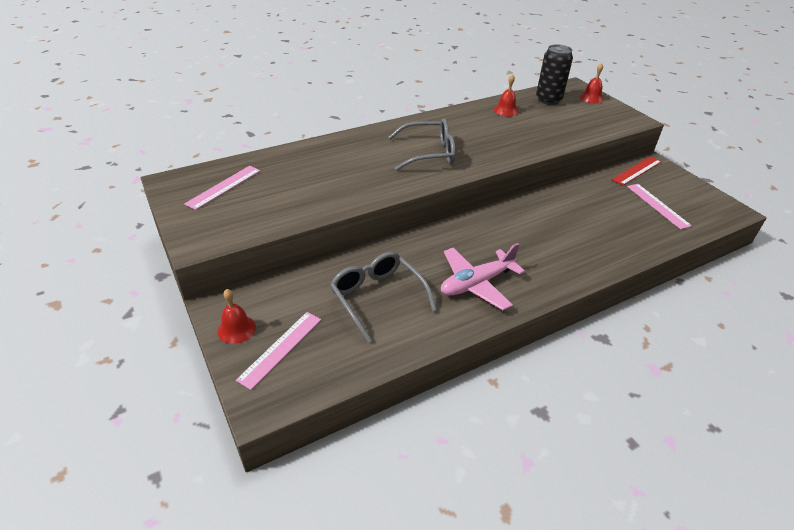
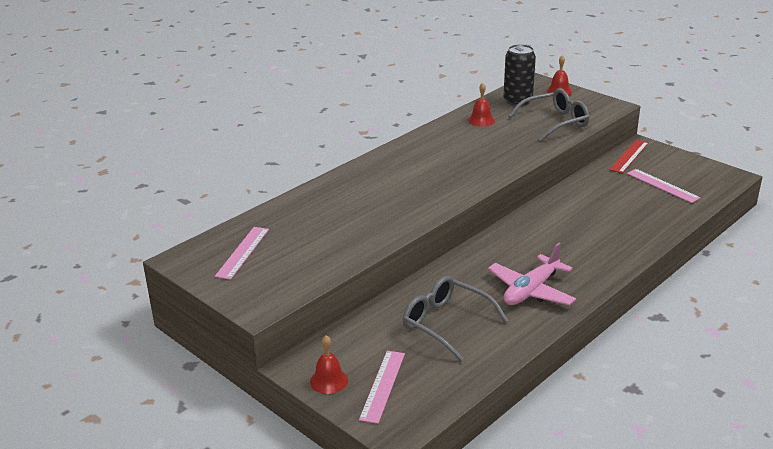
camera: 15 degrees left, 10 degrees down
grey glasses [388,118,456,171] -> grey glasses moved to [509,88,589,141]

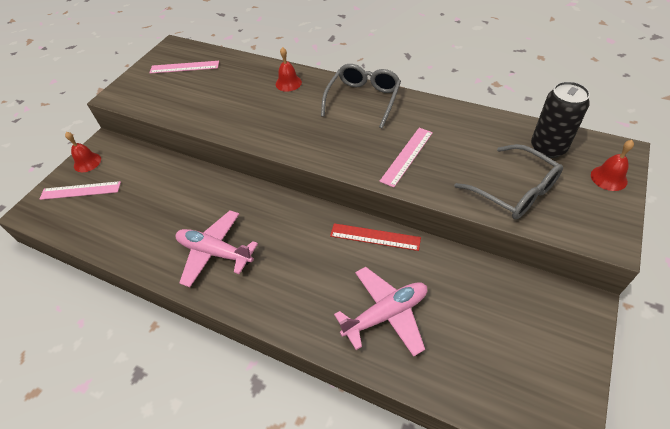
camera: 75 degrees right, 20 degrees up
grey glasses [403,276,508,361] -> grey glasses moved to [321,64,401,129]
red bell [468,83,495,126] -> red bell moved to [276,47,302,92]
red ruler [609,140,648,173] -> red ruler moved to [330,223,421,251]
pink ruler [627,169,701,203] -> pink ruler moved to [379,128,433,188]
none -> pink plane [334,267,427,357]

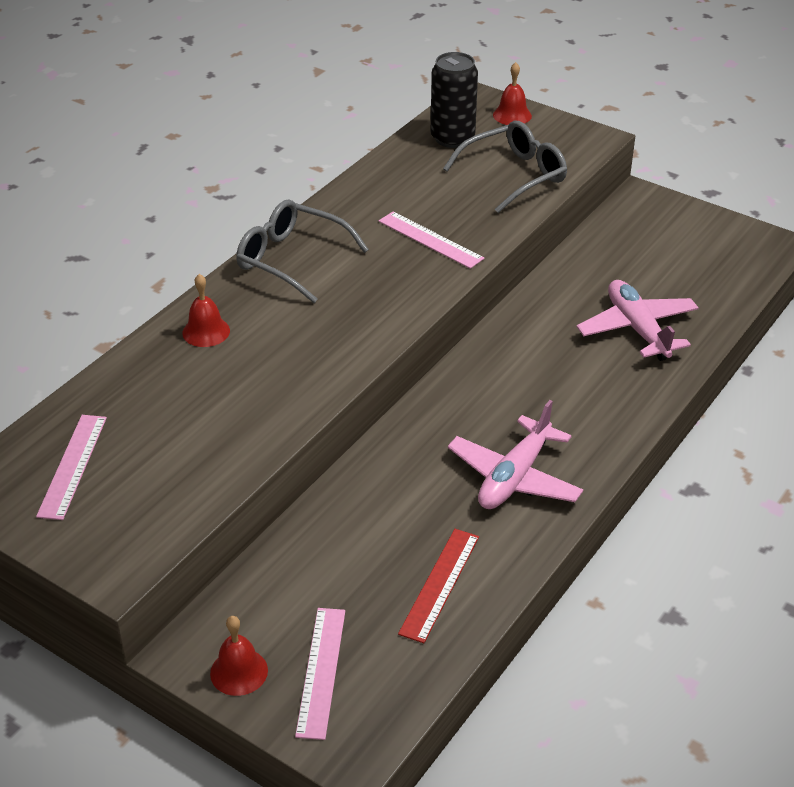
camera: 85 degrees left, 10 degrees down
red ruler [330,223,421,251] -> red ruler moved to [398,529,479,643]

